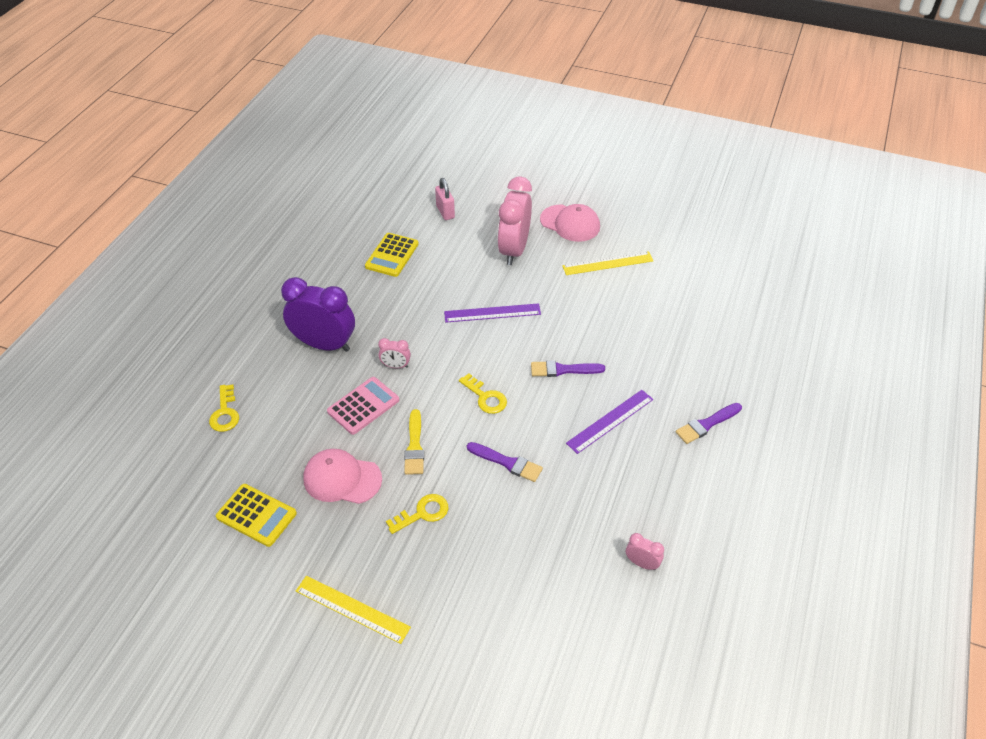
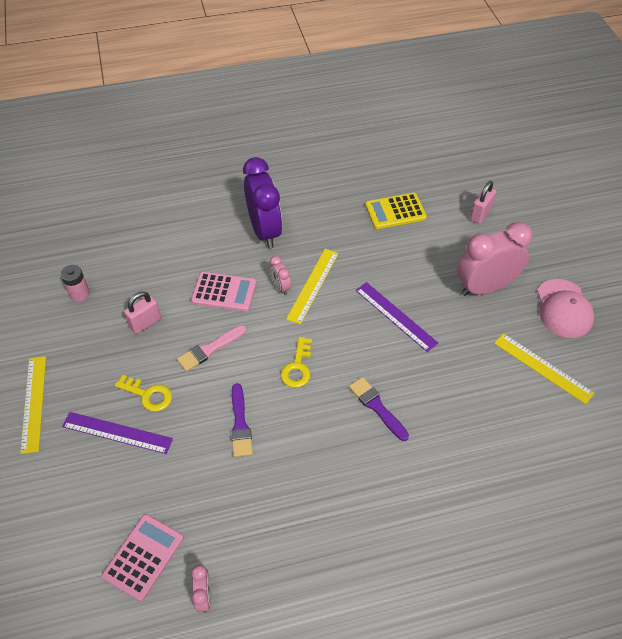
camera: 55 degrees right, 5 degrees up
yellow key [209,384,239,432] -> none
yellow calculator [216,484,297,547] -> pink battery [60,265,90,302]
pink cap [303,449,382,504] -> pink padlock [124,291,161,334]
yellow brush [404,409,424,475] -> pink brush [177,325,246,371]
purple ruler [566,390,653,454] -> purple ruler moved to [62,412,173,454]
purple brush [676,403,742,444] -> none
none -> pink calculator [102,514,184,601]
none -> yellow ruler [286,249,339,324]

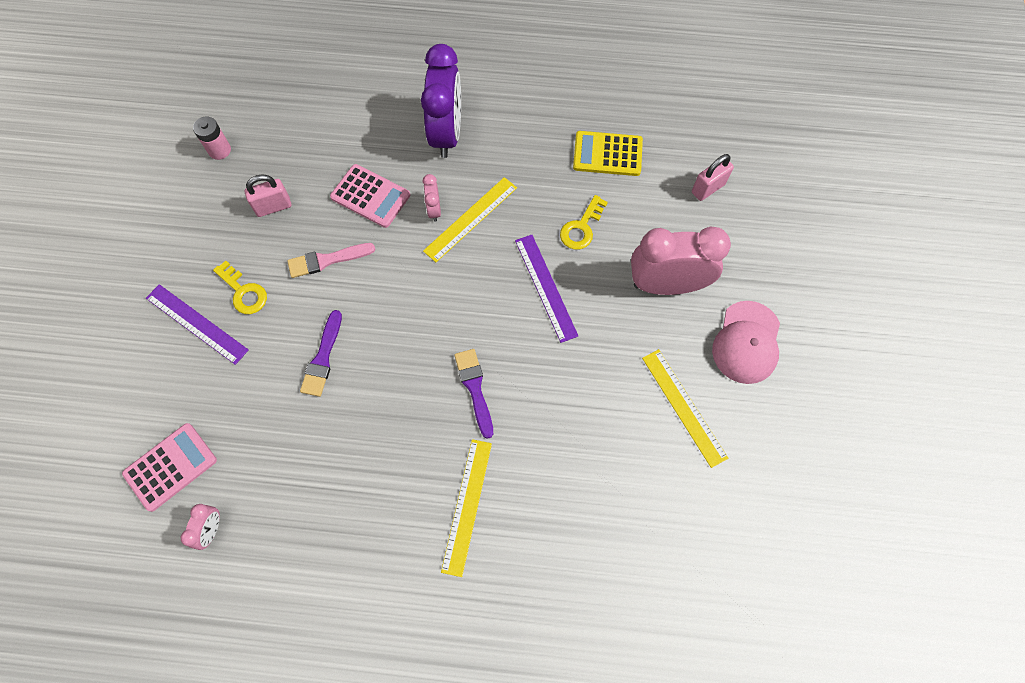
camera: 20 degrees right, 15 degrees up
yellow ruler [20,356,46,454] -> yellow ruler moved to [441,439,492,577]
yellow key [281,337,312,388] -> yellow key moved to [560,195,608,250]

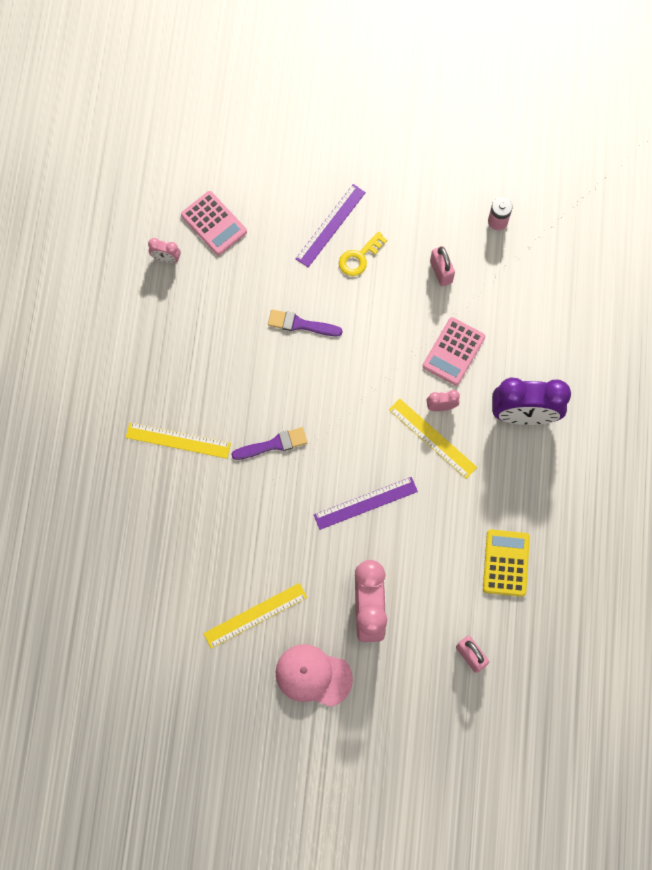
camera: 90 degrees right, 5 degrees up
pink brush [287,243,375,278] -> none
yellow key [560,195,608,250] -> none

